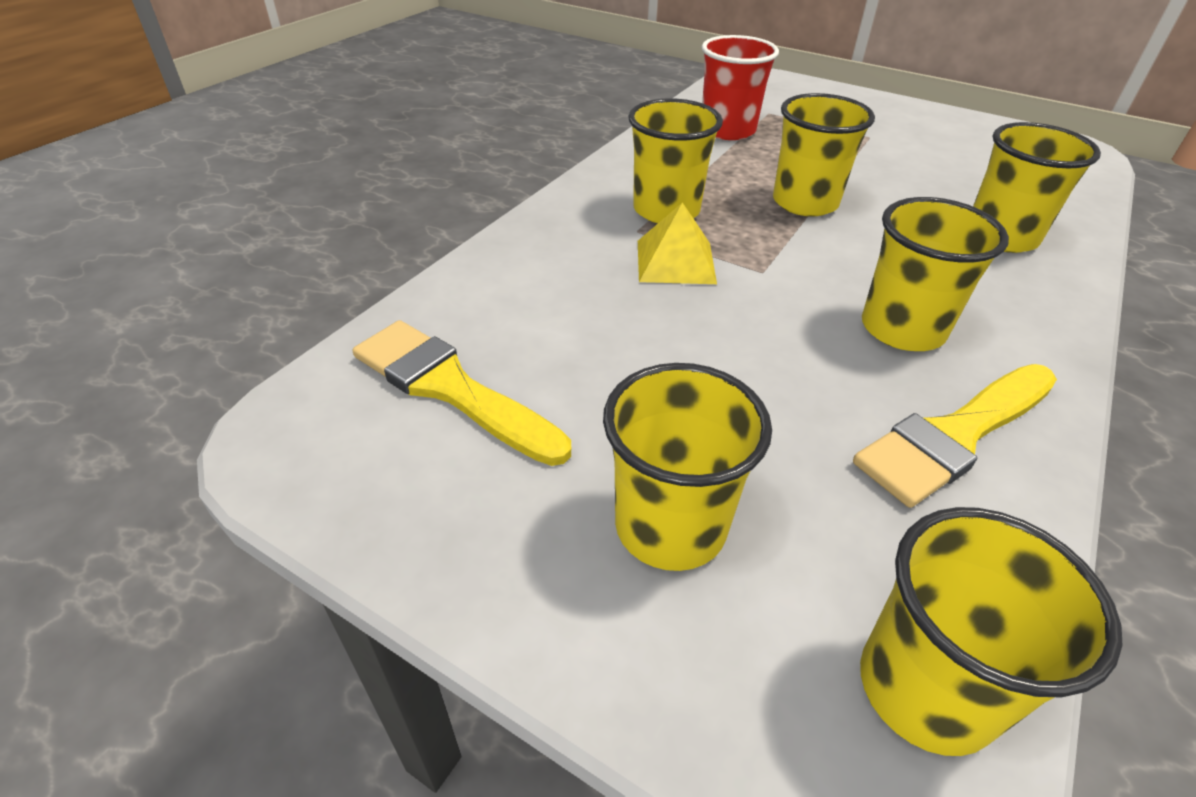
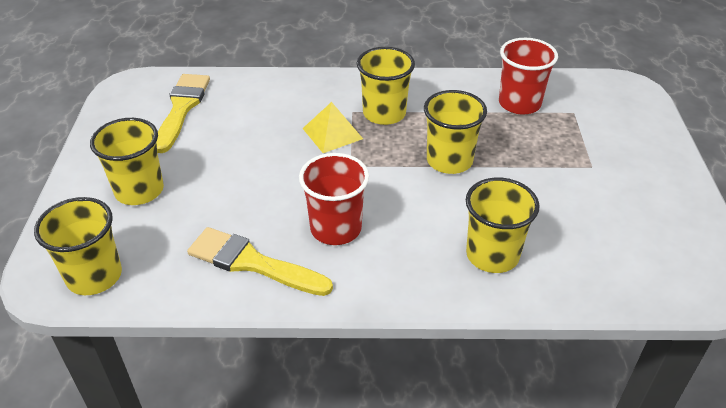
camera: 60 degrees right, 0 degrees up
yellow cup [862,197,1009,351] -> red cup [299,153,369,245]

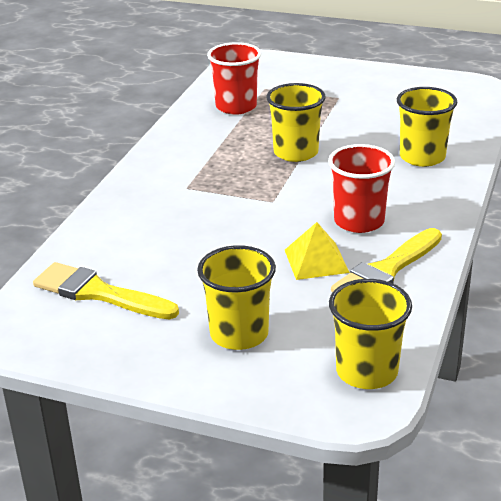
camera: 70 degrees left, 10 degrees down
yellow pyramid [302,102,363,153] -> yellow pyramid moved to [285,222,350,280]
yellow cup [357,47,415,125] -> none

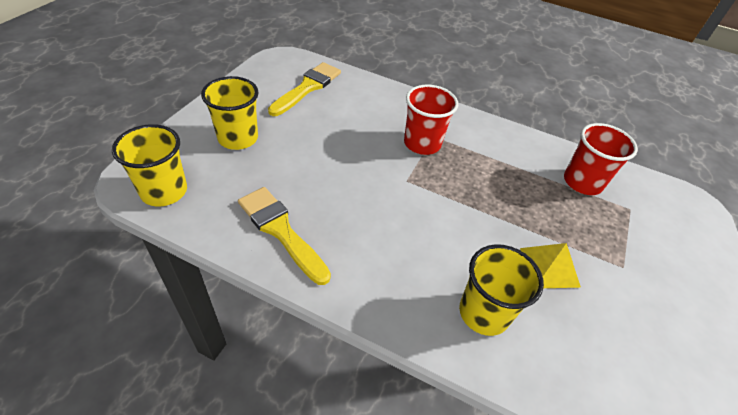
camera: 90 degrees right, 15 degrees up
yellow cup [266,83,326,162] -> none
yellow pyramid [285,222,350,280] -> yellow pyramid moved to [520,243,581,288]
red cup [328,144,395,233] -> red cup moved to [404,85,458,155]

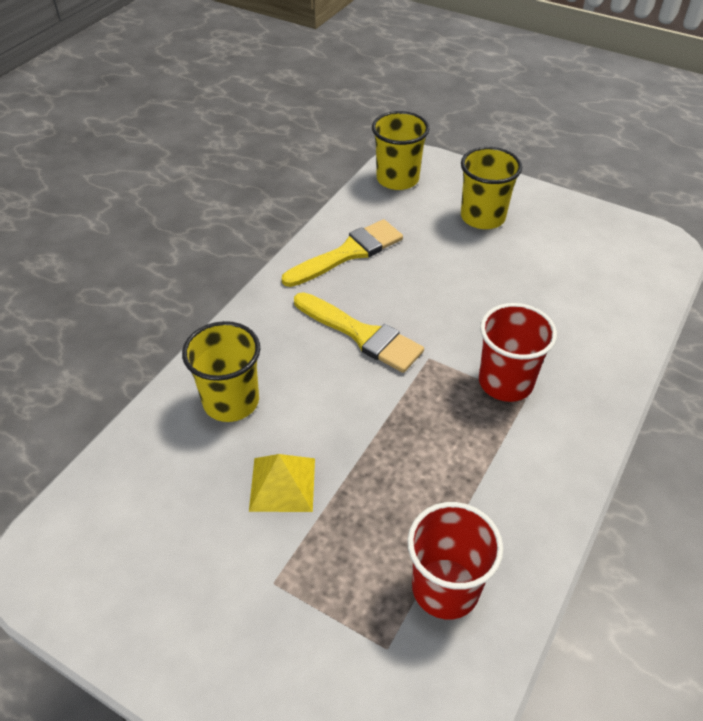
camera: 100 degrees right, 0 degrees up
yellow brush [268,62,341,116] -> yellow brush moved to [294,292,424,373]

